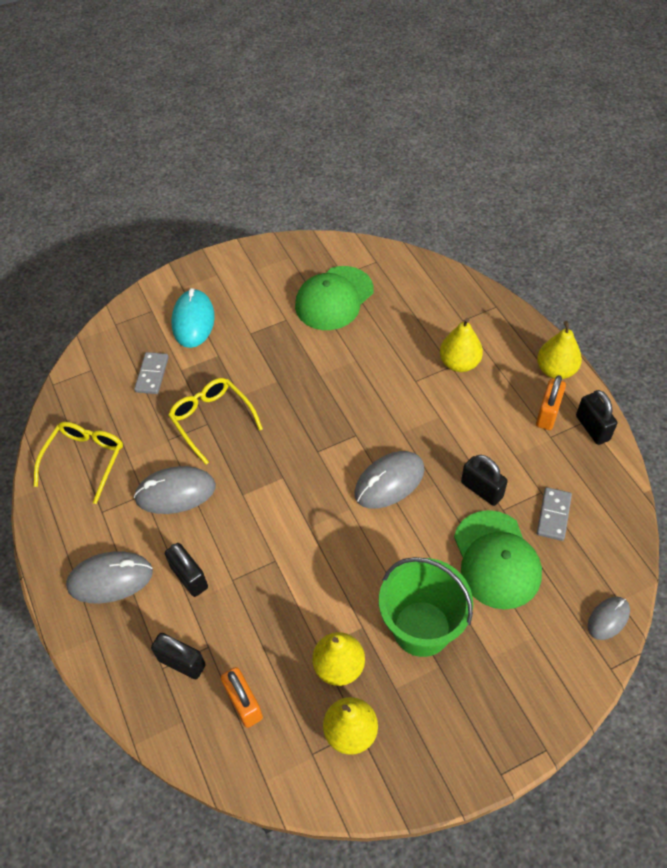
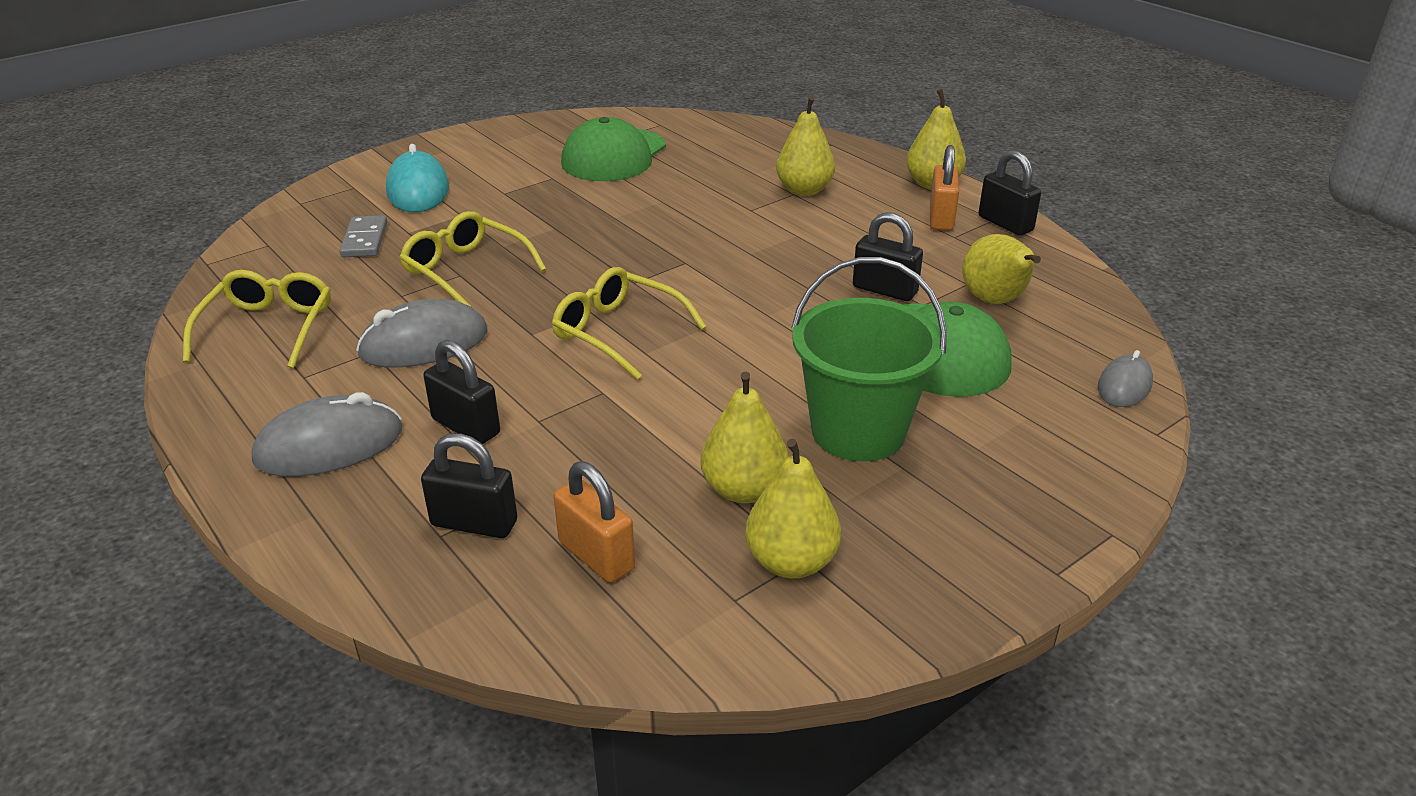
camera: 15 degrees left, 20 degrees down
grey mouse [354,451,425,509] -> none
grey domino [537,487,572,541] -> yellow pear [962,234,1041,304]
none -> yellow glasses [552,267,706,380]

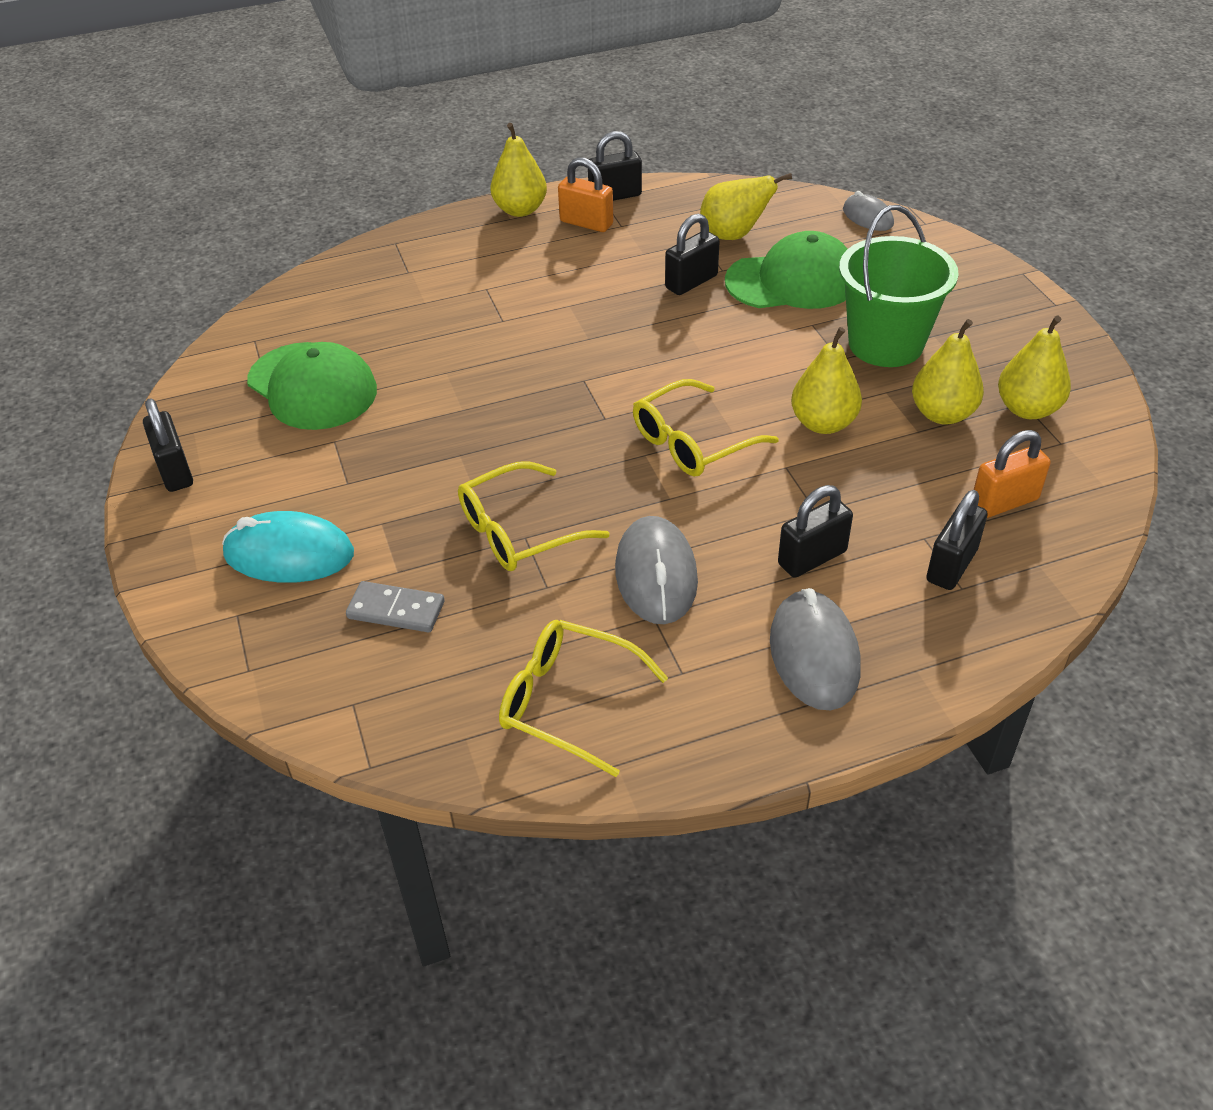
camera: 70 degrees left, 10 degrees up
yellow pear [776,96,835,196] -> yellow pear moved to [791,327,862,434]
none -> black padlock [143,398,193,492]

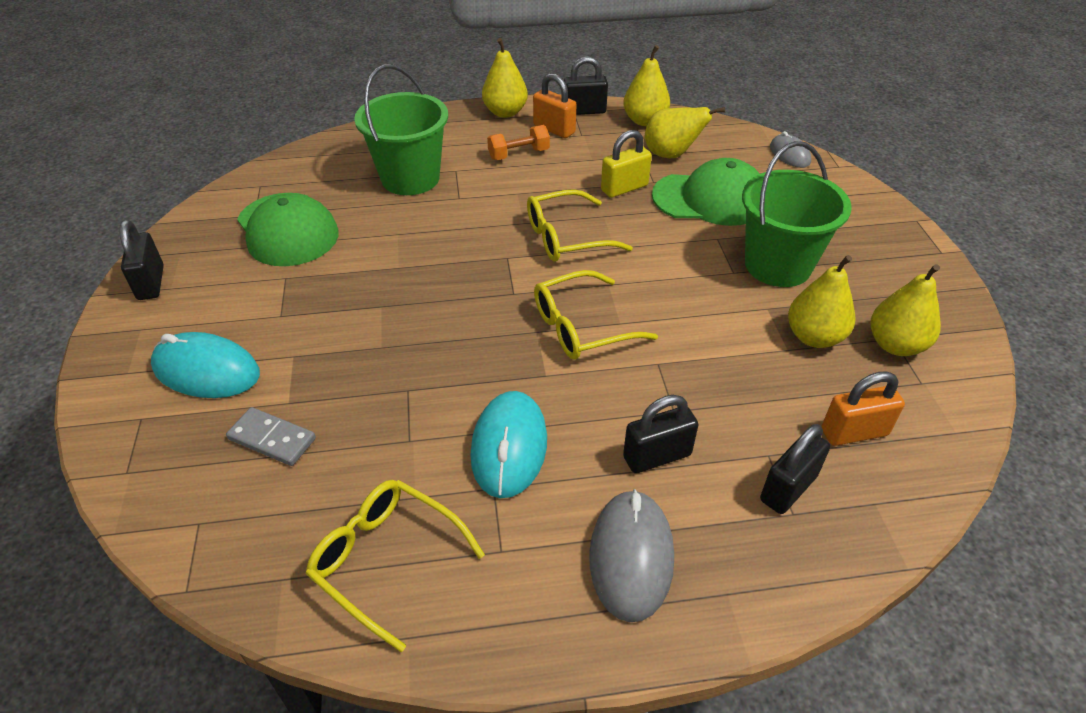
camera: 10 degrees right, 0 degrees up
yellow glasses [458,461,609,571] -> yellow glasses moved to [527,189,633,262]
grey mouse [615,516,698,624] -> turquoise mouse [470,391,547,498]
black padlock [665,214,720,295] -> yellow padlock [601,130,652,198]
yellow pear [791,327,862,434] -> yellow pear moved to [623,45,670,126]
none -> green bucket [354,64,448,195]
none -> orange dumbbell [487,125,550,160]

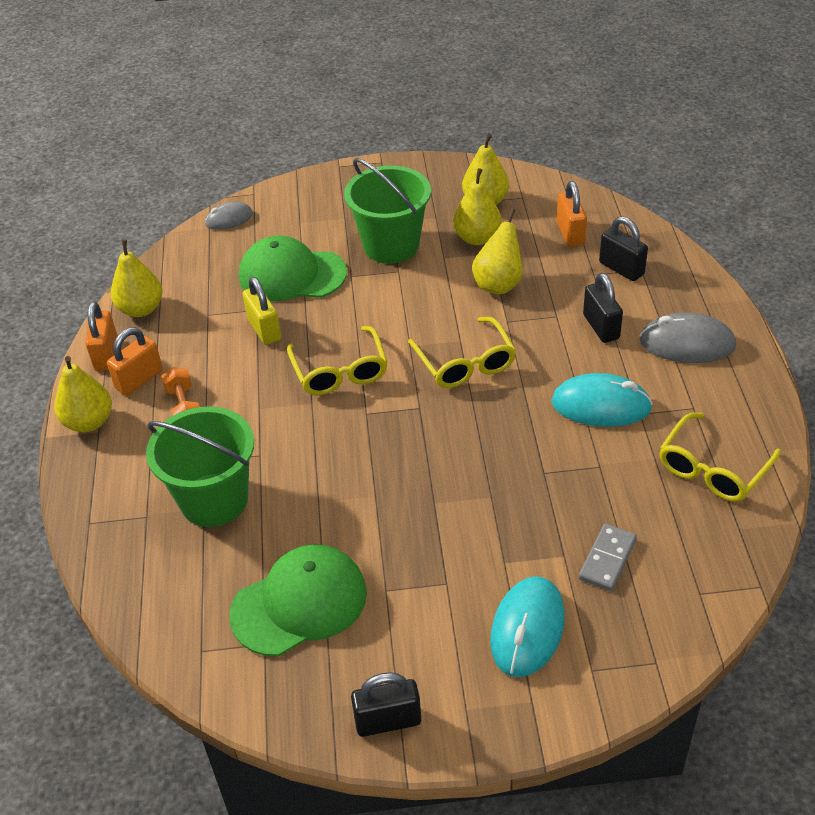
camera: 85 degrees left, 0 degrees up
black padlock [564,56,608,115] -> orange padlock [85,301,117,371]
yellow pear [645,107,725,158] -> yellow pear moved to [472,209,523,294]
green cap [652,158,759,226] -> green cap turned 90 degrees counterclockwise [239,236,347,302]

